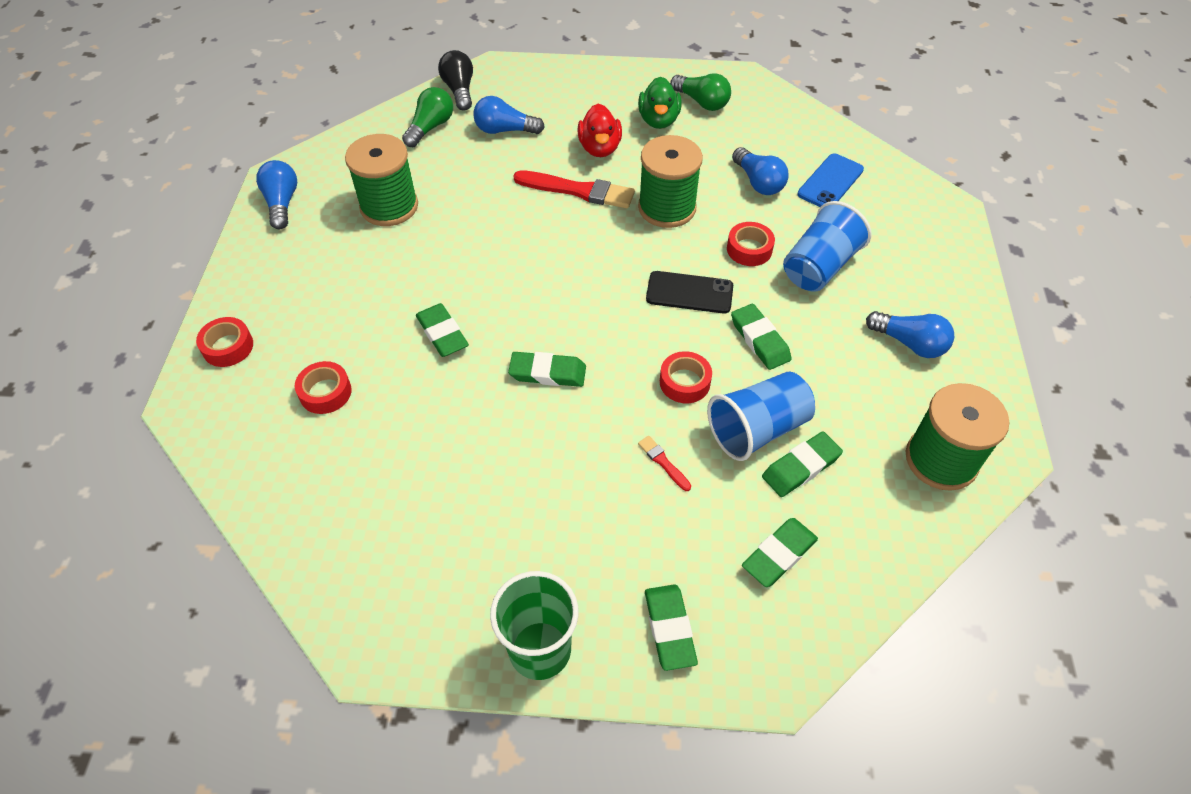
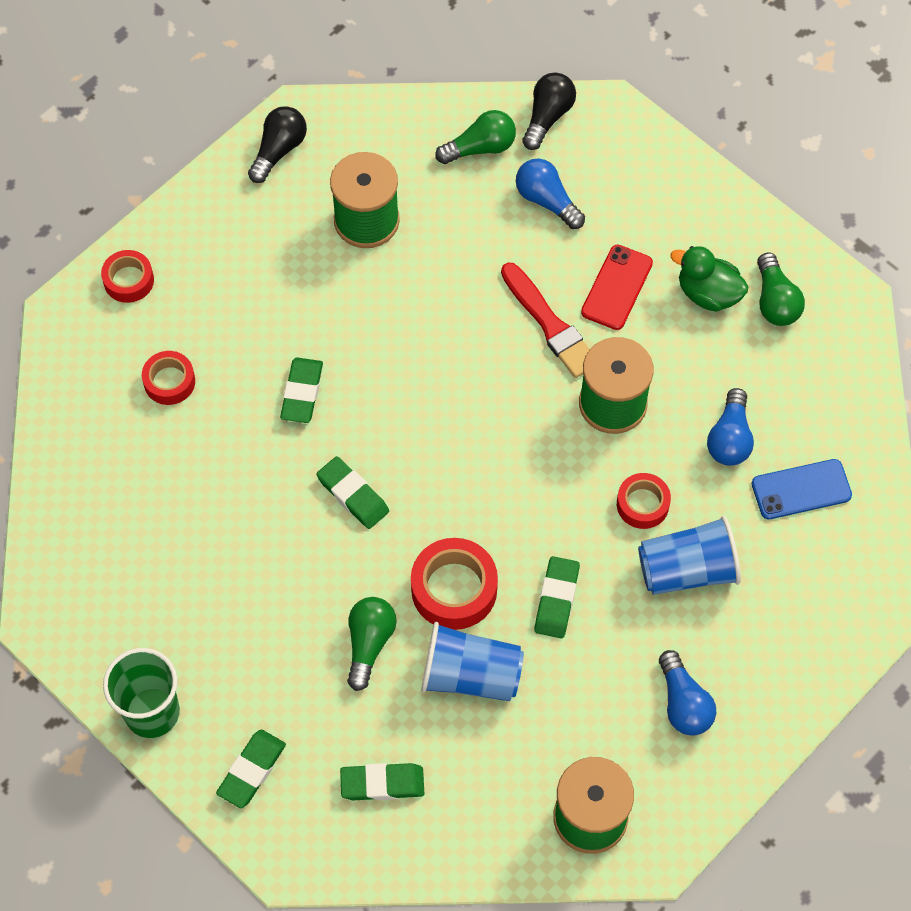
camera: 40 degrees right, 10 degrees up
blue light bulb [256,160,297,229] -> black light bulb [248,106,307,183]
red duck [578,104,622,157] -> red phone [581,245,653,330]
green duck [638,77,682,129] -> green duck turned 75 degrees clockwise [670,246,749,312]
red brush [638,436,691,491] -> green light bulb [347,597,397,691]
black phone [646,271,733,314] -> none
red tape [660,351,712,403] -> red tape [411,538,498,630], size x1.60
green eraser [762,431,843,497] -> none

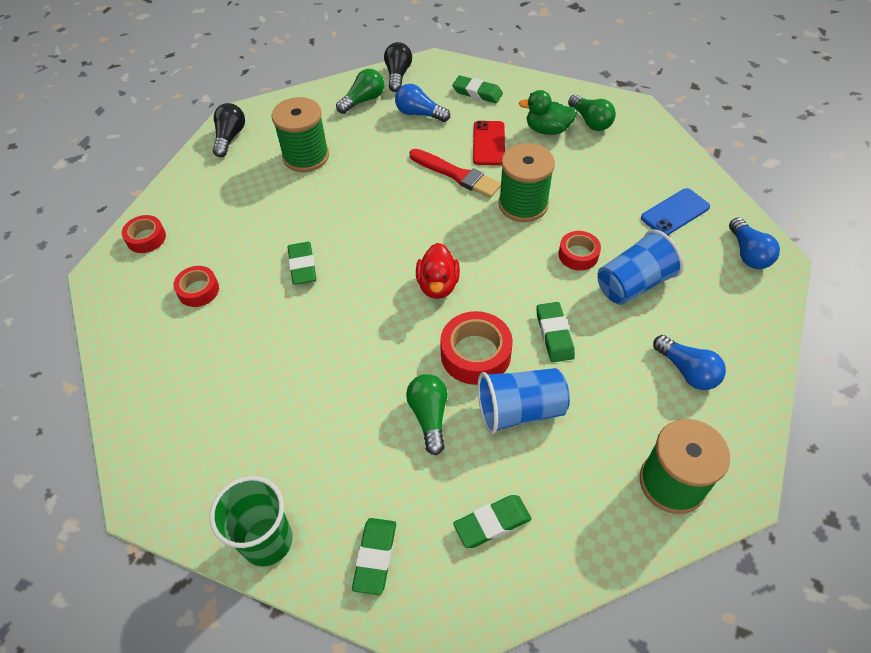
camera: 20 degrees left, 10 degrees down
green eraser [316,456,389,529] -> green eraser moved to [452,75,503,103]
blue light bulb [707,388,754,466] -> blue light bulb moved to [729,217,780,269]
none -> red duck [416,243,460,299]

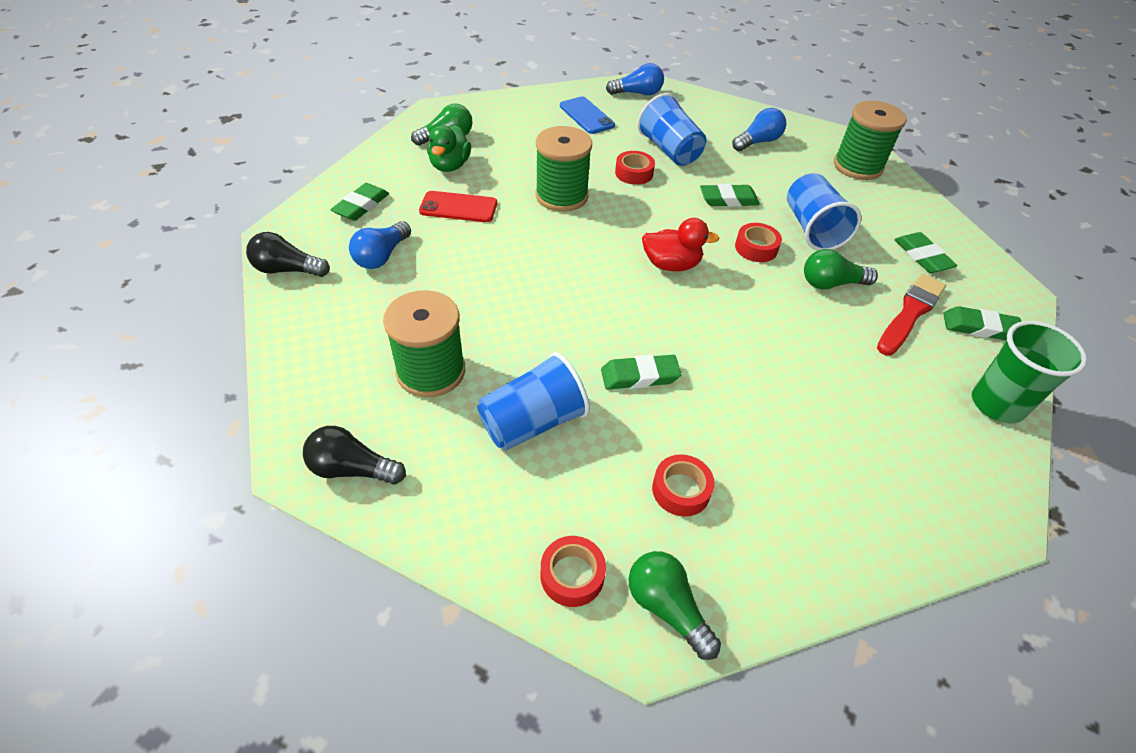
camera: 90 degrees left, 5 degrees down
green light bulb [336,69,384,114] -> green light bulb moved to [628,551,721,660]
red brush [409,149,501,198] -> red brush moved to [877,274,946,356]
red tape [440,311,513,385] -> red tape [735,223,782,262], size x0.62
none -> blue cup [477,352,590,451]

